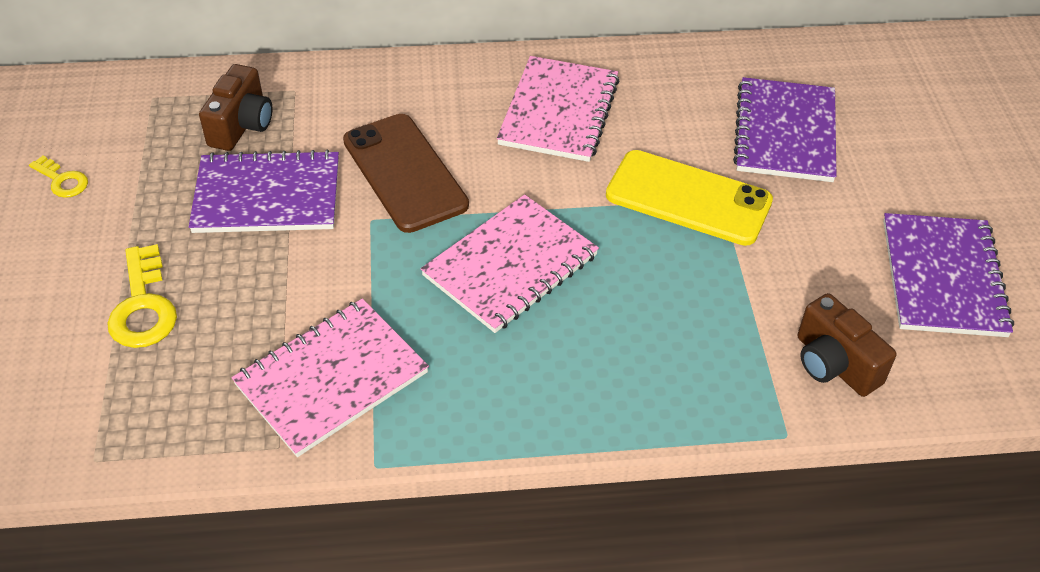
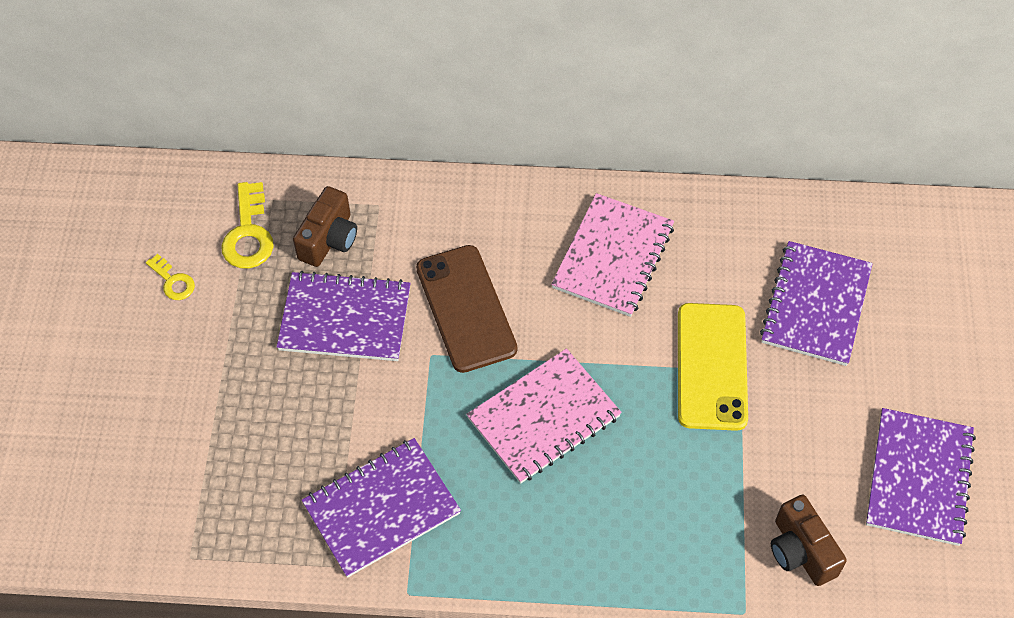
camera: 10 degrees right, 10 degrees up
yellow key [107,244,177,348] -> yellow key moved to [221,182,274,269]
pink notebook [232,299,429,457] -> purple notebook [302,438,461,578]
yellow phone [606,150,773,246] -> yellow phone turned 60 degrees clockwise [678,303,748,431]

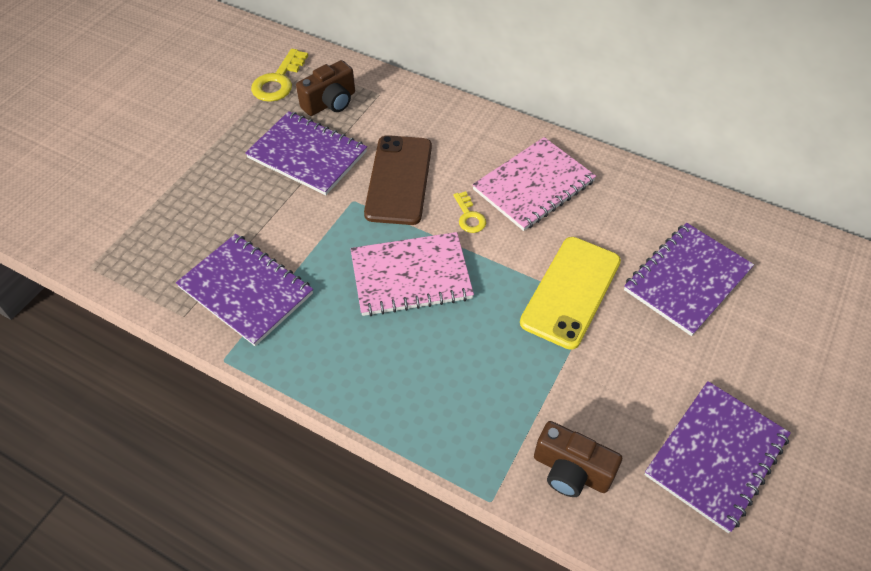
camera: 25 degrees right, 5 degrees down
yellow key [146,254,195,300] -> yellow key moved to [453,191,486,233]
purple notebook [302,438,461,578] -> purple notebook turned 45 degrees clockwise [176,234,313,346]
brown camera [771,495,847,586] -> brown camera turned 60 degrees counterclockwise [534,421,622,497]

